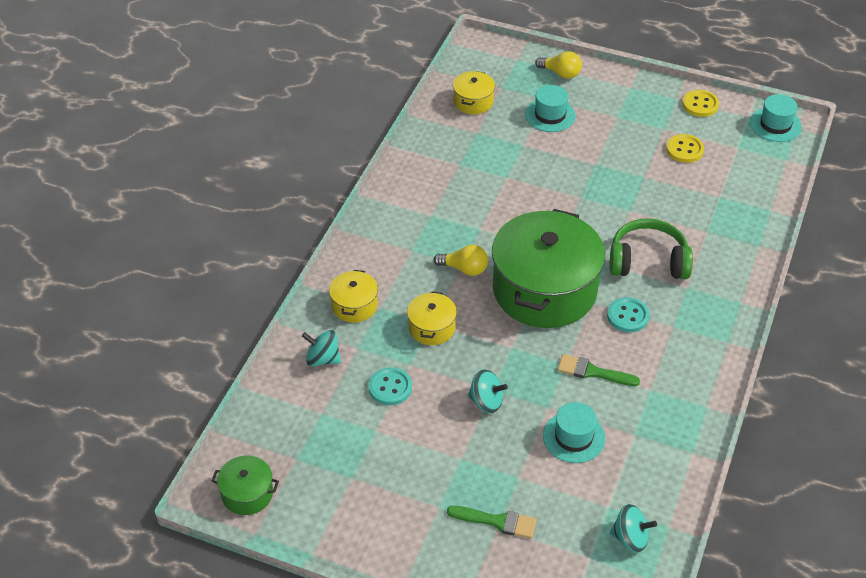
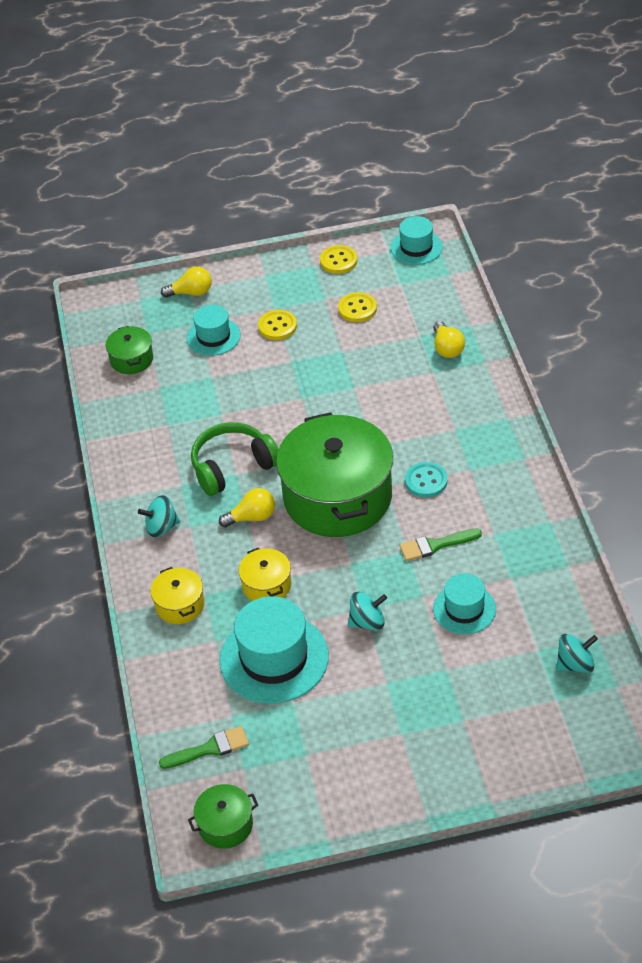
camera: 30 degrees left, 0 degrees up
turquoise spinning top [302,330,341,367] -> turquoise spinning top moved to [138,495,180,538]
turquoise button [369,367,412,405] -> turquoise hat [219,596,329,704]
green brush [447,506,537,539] -> green brush moved to [159,726,249,769]
yellow pot [453,71,495,114] -> green pot [106,326,153,374]
green headphones [610,218,693,279] -> green headphones moved to [191,422,279,496]
none -> yellow button [258,310,297,340]
none -> yellow light bulb [433,321,465,358]

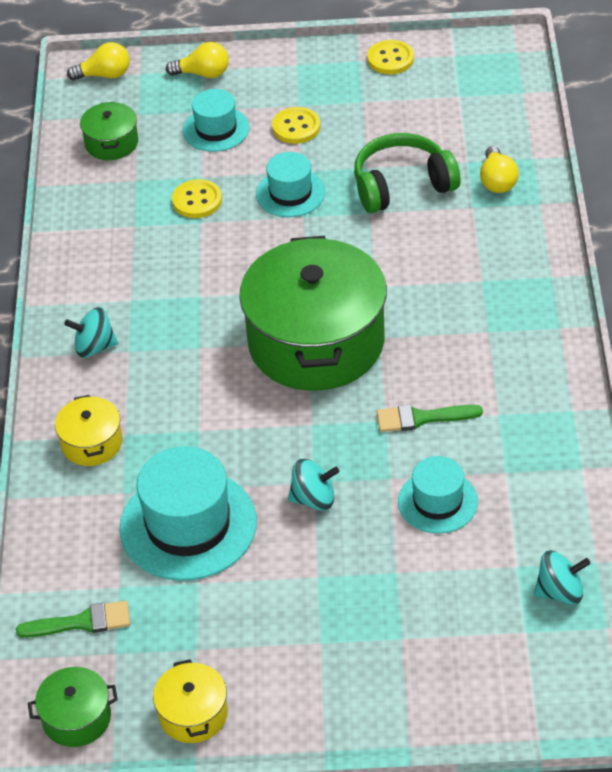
camera: 10 degrees right, 0 degrees up
green headphones [191,422,279,496] -> green headphones moved to [354,133,460,213]
yellow light bulb [219,488,275,527] -> yellow light bulb moved to [67,42,130,81]
yellow pot [239,548,291,601] -> yellow pot moved to [153,659,228,743]
yellow button [338,292,377,322] -> yellow button moved to [172,179,222,218]
turquoise hat [391,216,443,265] -> turquoise hat moved to [256,152,325,217]
turquoise button [405,462,447,497] -> none

